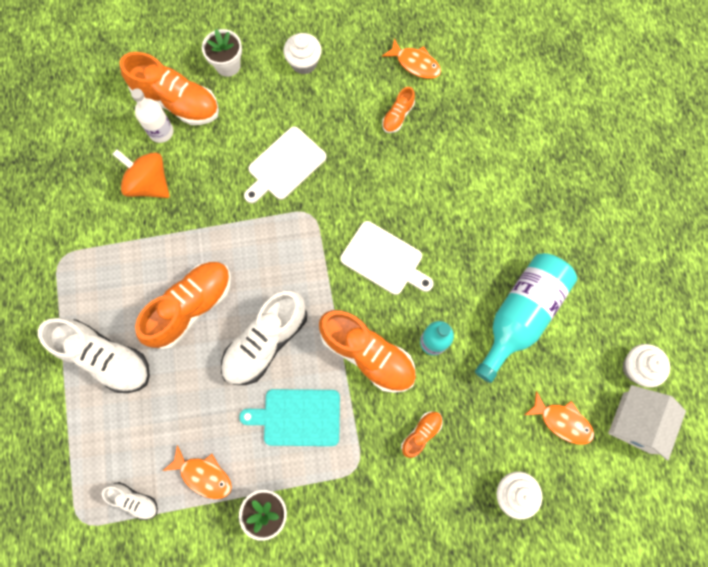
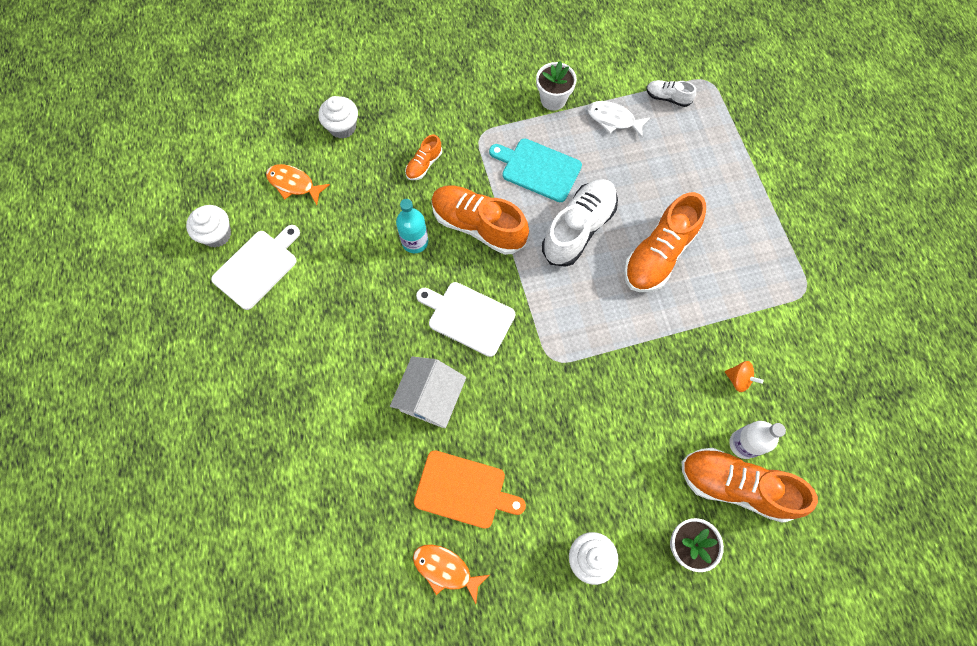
camera: 175 degrees right, 5 degrees down
white shoe [38,318,150,393] -> none
orange spinning top [112,149,170,198] -> orange spinning top [725,361,764,392], size x0.53
orange fish [163,445,232,499] -> white fish [587,101,651,138]
turquoise cutting board [239,389,340,446] -> turquoise cutting board turned 150 degrees counterclockwise [489,139,582,202]
white cutting board [244,126,326,203] -> white cutting board moved to [211,225,300,310]
orange shoe [382,87,415,133] -> orange cutting board [414,450,526,529]
turquoise bottle [475,253,577,383] -> none
white house [608,385,686,460] -> white house moved to [390,356,466,428]

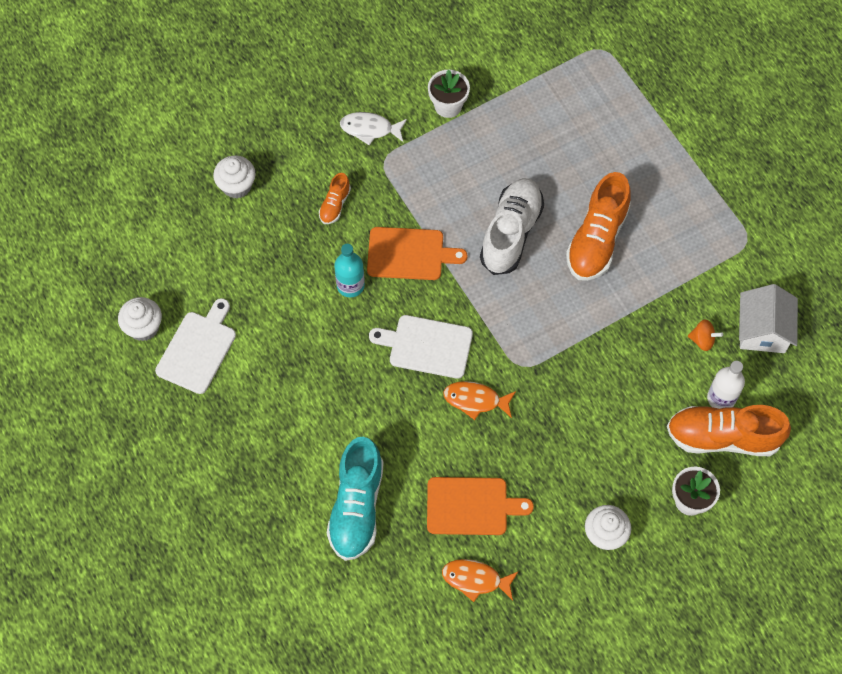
camera: 15 degrees left, 5 degrees down
orange fish [266,164,330,205] -> orange fish moved to [443,381,516,420]
white house [390,356,466,428] -> white house moved to [739,284,798,353]
orange shoe [431,185,529,255] -> orange cutting board [367,227,468,280]
turquoise cutting board [489,139,582,202] -> none
white fish [587,101,651,138] -> white fish moved to [340,112,407,145]
white shoe [646,80,696,107] -> none
none -> turquoise shoe [327,437,384,561]

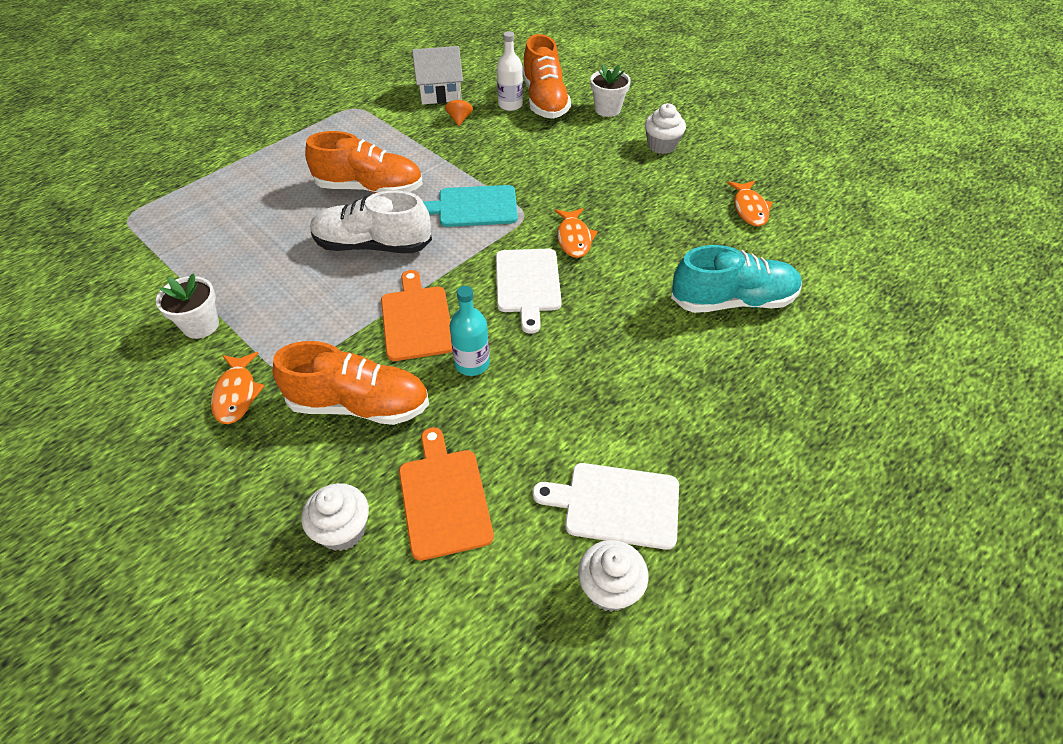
camera: 105 degrees left, 15 degrees down
orange shoe [319,173,351,224] -> orange shoe [273,341,429,425], size x2.06
white fish [340,112,407,145] -> orange fish [211,352,265,424]
orange cutting board [427,477,534,535] -> orange cutting board moved to [399,427,494,561]
none -> turquoise cutting board [423,185,518,227]

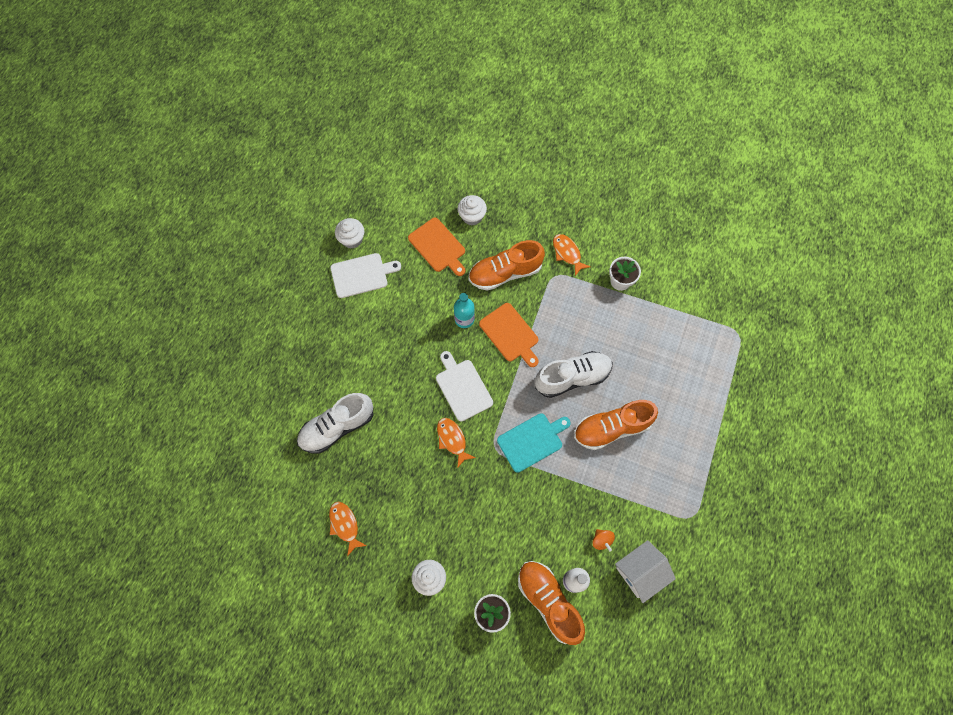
camera: 155 degrees right, 20 degrees up
turquoise shoe [671,245,802,313] -> white shoe [297,393,373,453]

